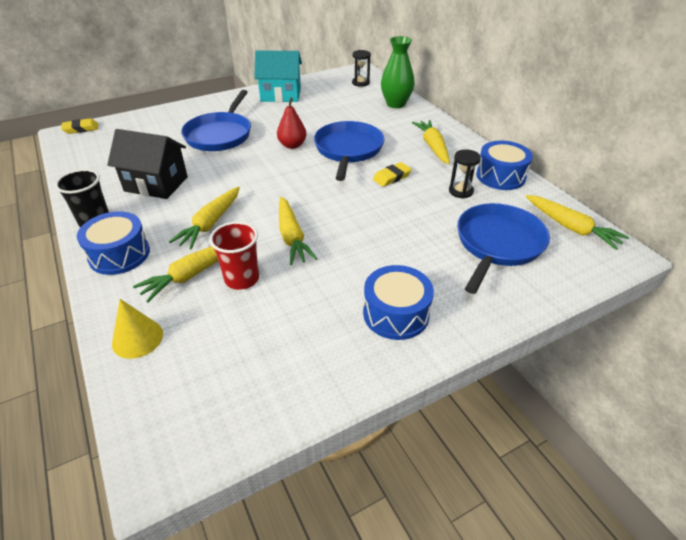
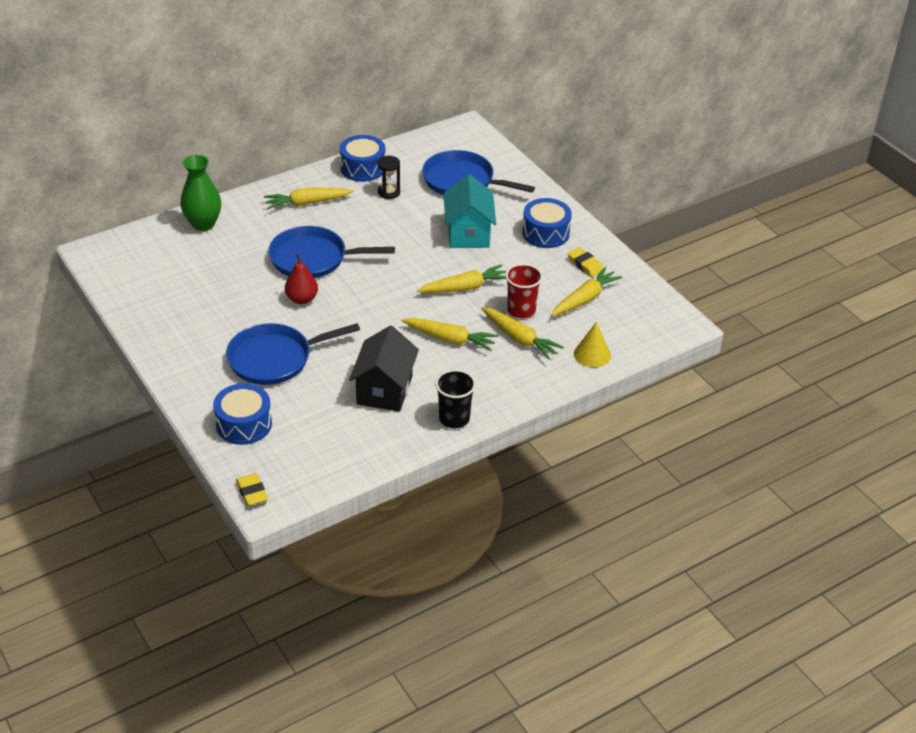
camera: 95 degrees left, 0 degrees up
blue drum [77,211,150,275] -> blue drum moved to [213,383,272,445]
blue pan [181,90,251,151] -> blue pan turned 150 degrees clockwise [226,323,360,385]
turquoise house [254,50,302,102] -> turquoise house moved to [444,174,496,248]
black hourglass [352,50,371,87] -> none
yellow eraser [373,162,412,187] -> yellow eraser moved to [568,247,604,277]
yellow carrot [526,195,629,250] -> yellow carrot moved to [551,267,623,316]

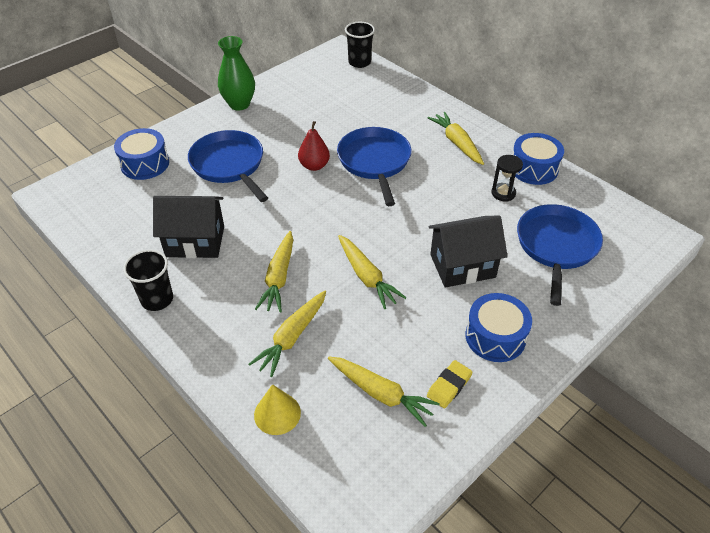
camera: 80 degrees right, 5 degrees up
green vase [181,155,221,231] -> green vase moved to [218,36,255,111]
yellow eraser [236,473,268,506] -> none
turquoise house [444,174,496,248] -> black house [428,216,508,287]
red cup [505,264,543,318] -> none
none -> black cup [345,22,375,68]

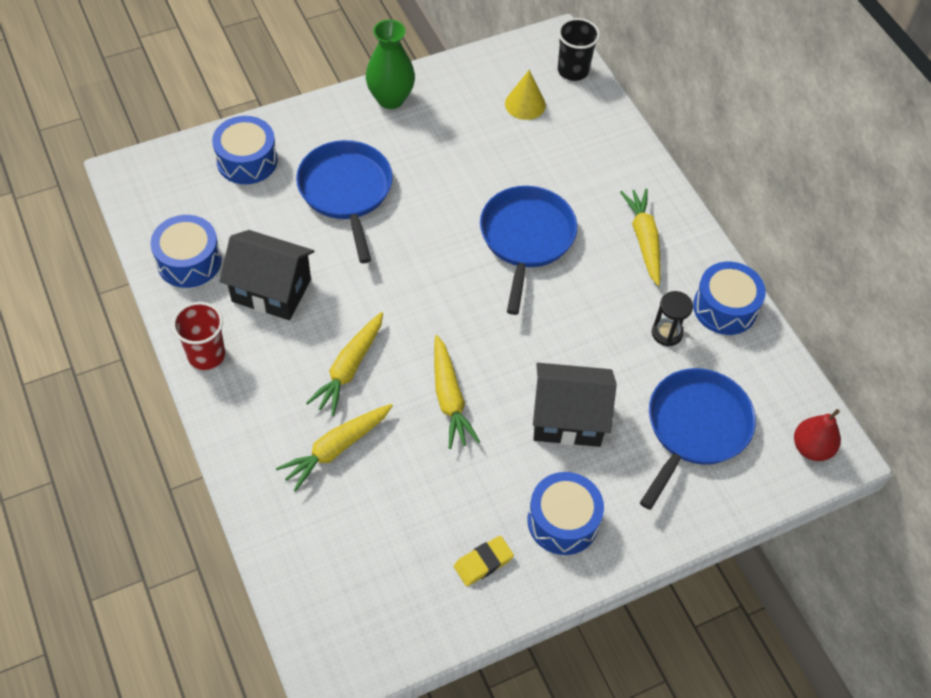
camera: 15 degrees right, 10 degrees up
black cup [123,250,173,311] -> red cup [172,302,225,370]
yellow cone [254,384,301,435] -> yellow cone moved to [505,70,546,120]
red pear [298,121,330,171] -> red pear moved to [794,409,841,461]
yellow carrot [328,357,440,427] -> none
none -> blue drum [150,215,221,288]

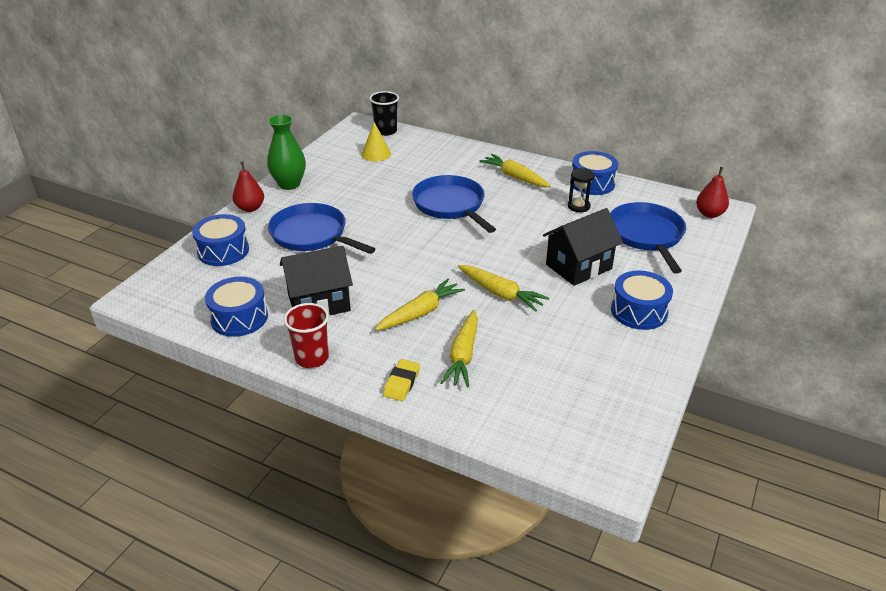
camera: 35 degrees left, 20 degrees down
yellow carrot [306,312,383,416] -> yellow carrot turned 120 degrees counterclockwise [375,278,465,331]
yellow eraser [454,536,514,586] -> yellow eraser moved to [383,359,420,401]
none -> red pear [233,161,264,212]

